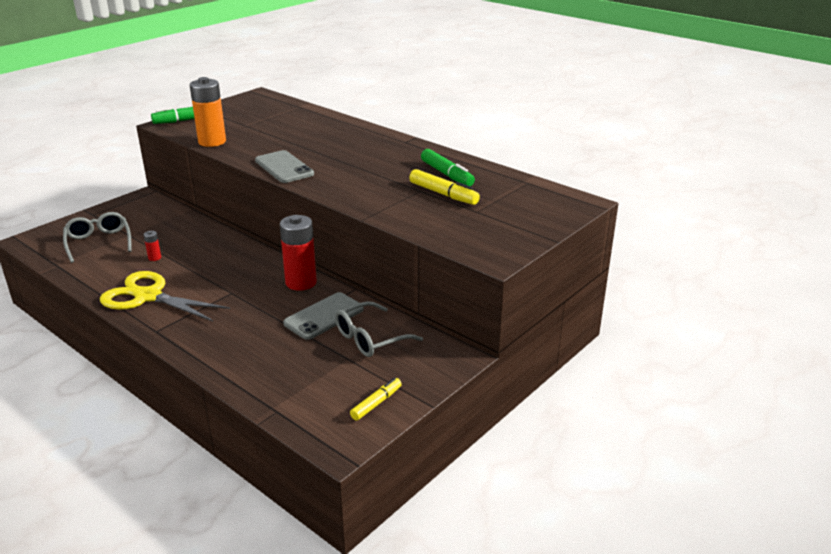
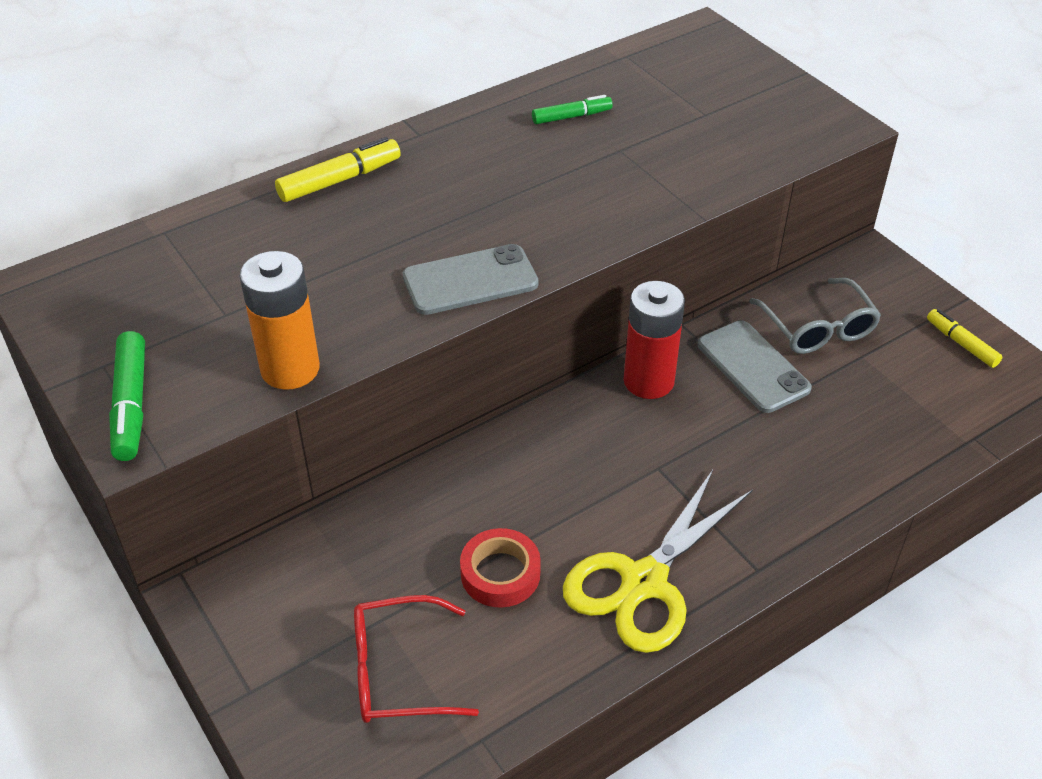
camera: 75 degrees left, 15 degrees up
grey glasses [63,212,132,263] -> red glasses [354,595,479,723]
red battery [143,231,161,261] -> red tape [460,528,541,608]
yellow marker [409,169,480,205] -> yellow marker moved to [275,137,401,202]
green marker [421,149,475,186] -> green marker [532,95,613,124], size x0.66

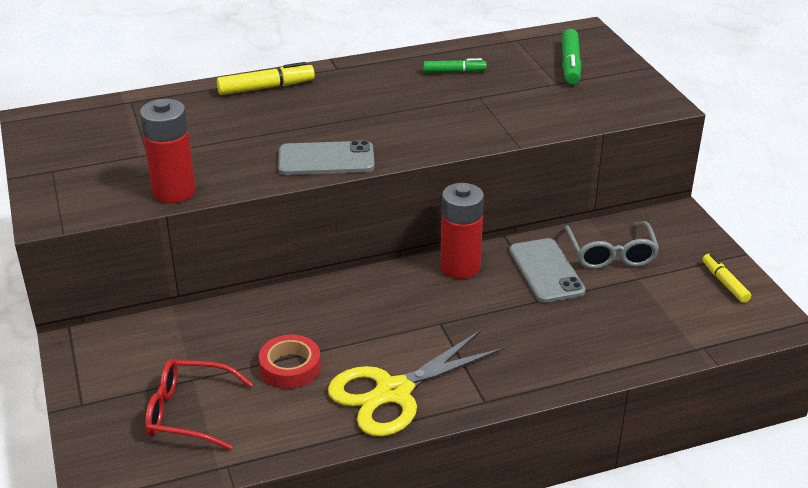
camera: 15 degrees right, 10 degrees down
green marker [109,331,145,461] -> green marker moved to [562,29,582,85]
orange battery [240,251,320,390] -> red battery [140,99,196,203]

